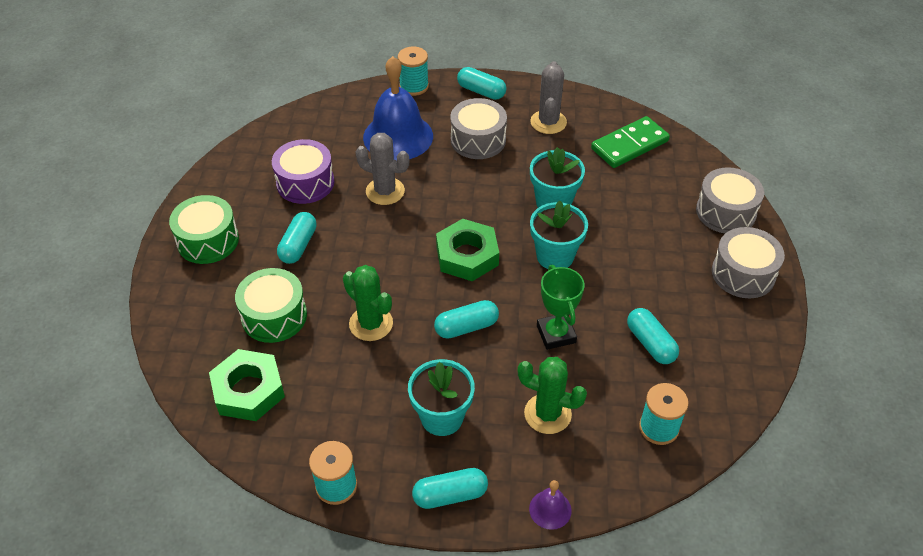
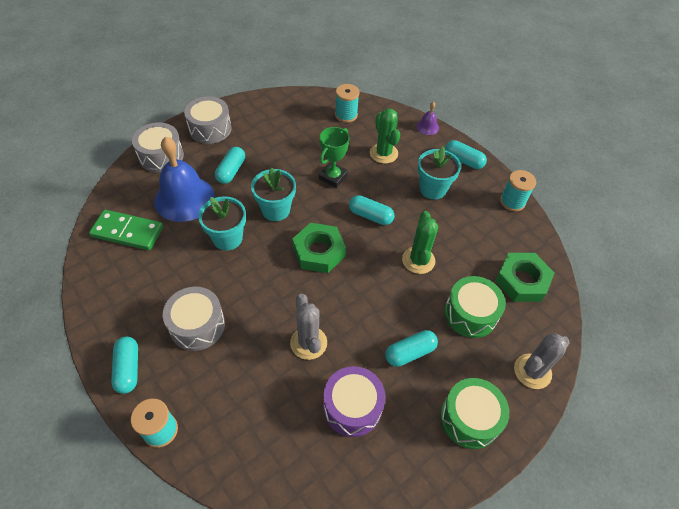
camera: 135 degrees left, 5 degrees up
blue bell [363,56,433,160] -> blue bell moved to [154,137,215,222]
grey cactus [530,61,567,134] -> grey cactus moved to [514,333,570,389]
turquoise capsule [627,308,679,364] -> turquoise capsule moved to [215,147,245,184]

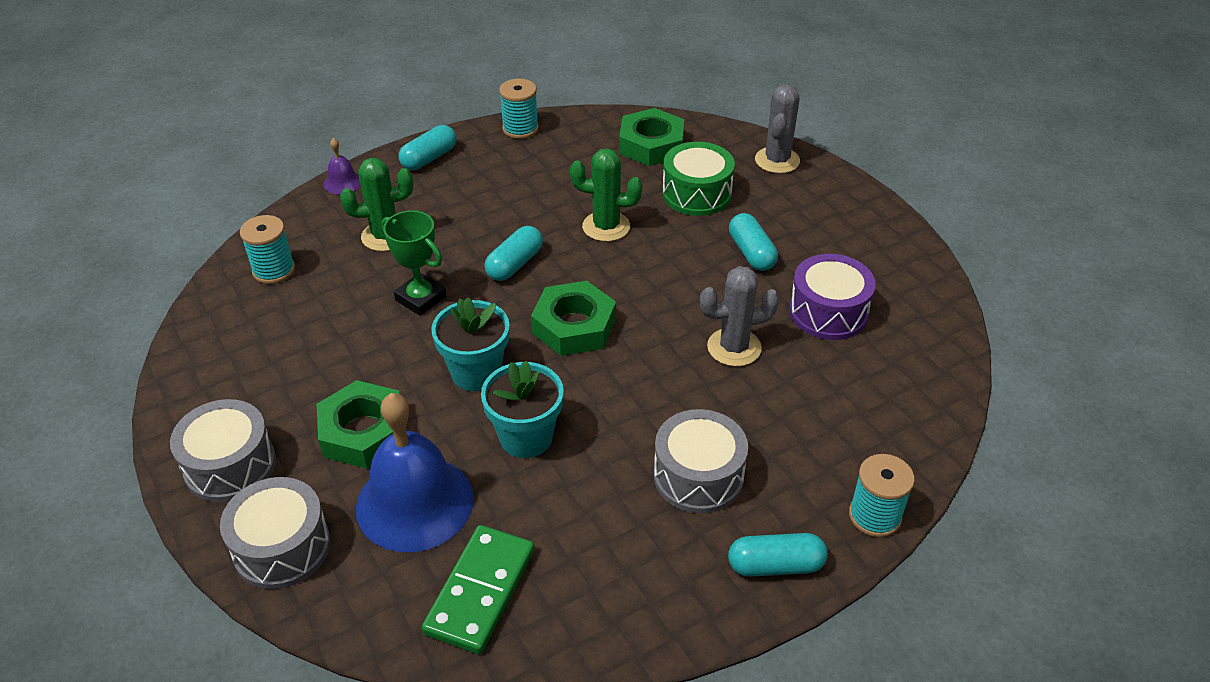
camera: 80 degrees left, 10 degrees down
turquoise capsule [215,147,245,184] -> green nut [316,380,400,469]
turquoise flower pot [418,146,461,199] -> none
green drum [440,378,509,449] -> none
grey cactus [514,333,570,389] -> grey cactus turned 45 degrees clockwise [755,84,800,174]

